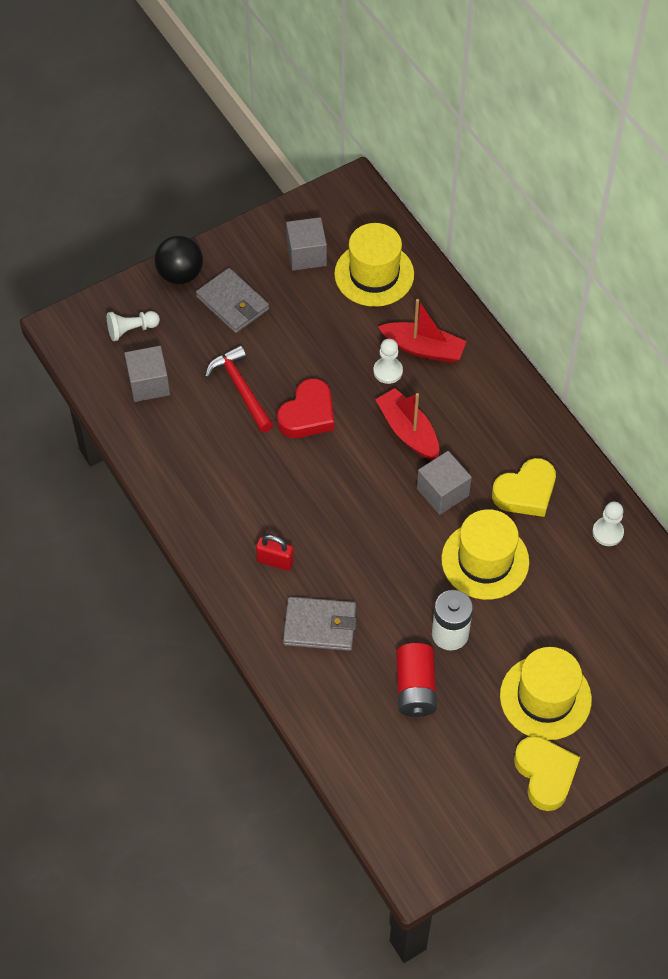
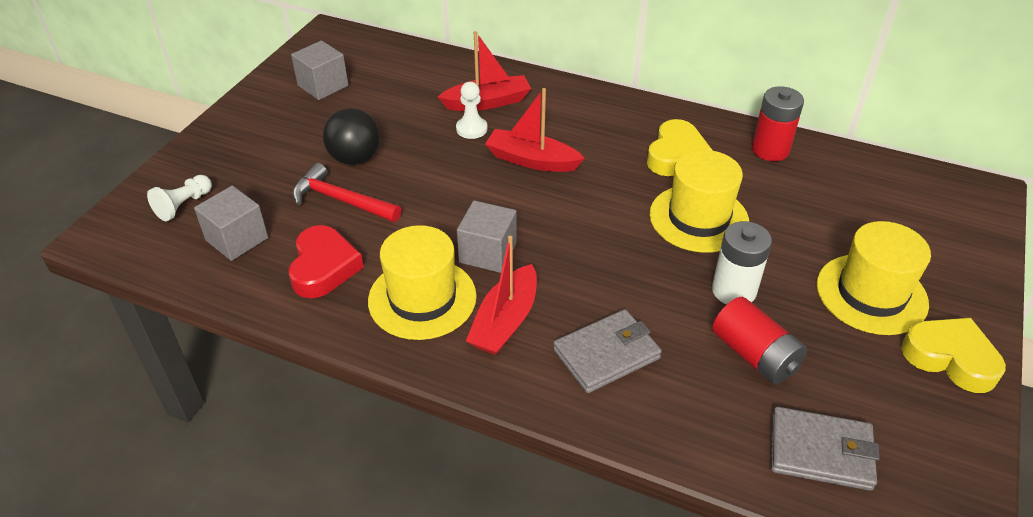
camera: 35 degrees left, 15 degrees down
black ball [154,236,203,284] -> black ball moved to [323,108,380,165]
grey wallet [196,268,269,333] -> grey wallet moved to [771,407,880,491]
red padlock [256,535,294,571] -> red boat [466,236,537,355]
red heart [277,378,334,438] -> red heart moved to [289,225,364,298]
yellow hat [334,223,414,307] -> yellow hat moved to [368,225,477,340]
grey cube [417,451,472,515] -> grey cube moved to [457,200,517,273]
white pawn [592,501,624,546] -> red battery [752,86,804,161]

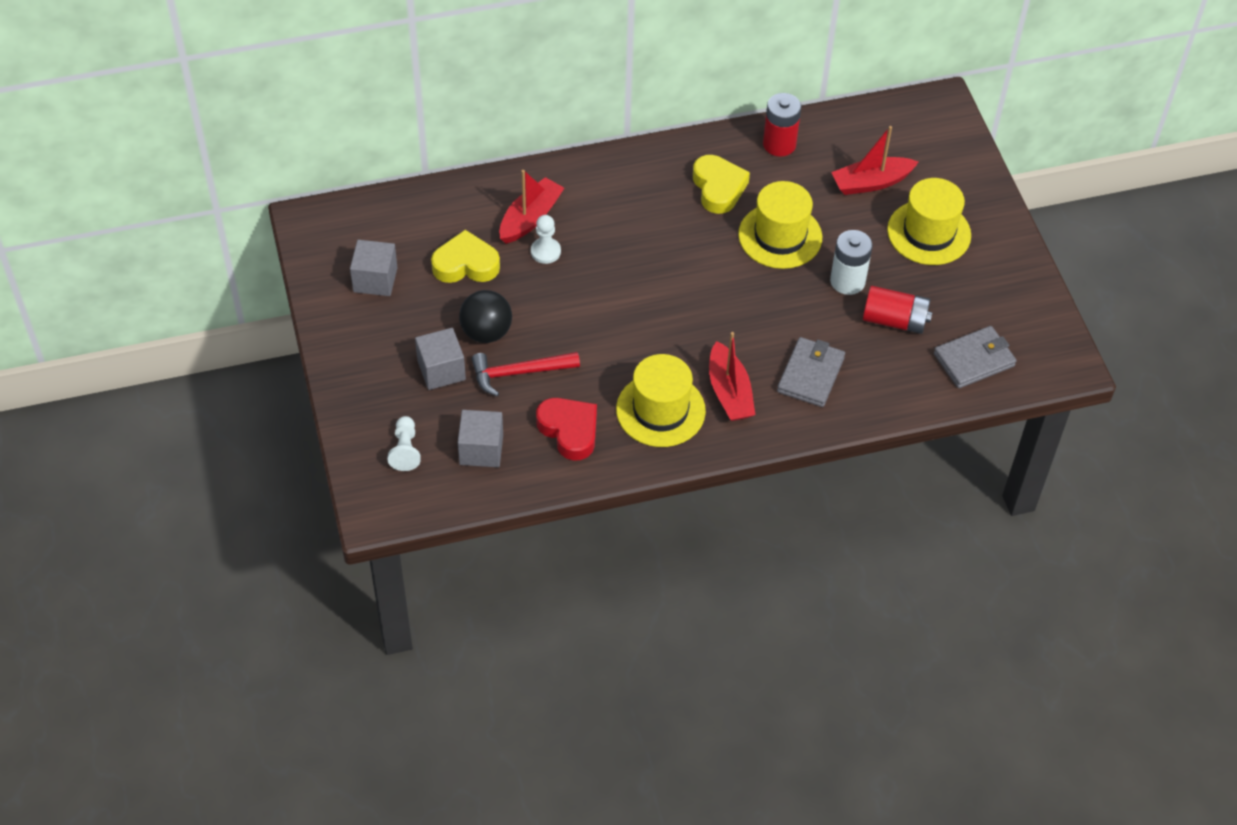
camera: 40 degrees left, 10 degrees up
grey cube [457,200,517,273] -> grey cube moved to [415,328,466,390]
red boat [485,88,585,172] -> red boat moved to [831,126,918,195]
yellow heart [901,318,1006,393] -> yellow heart moved to [431,230,500,283]

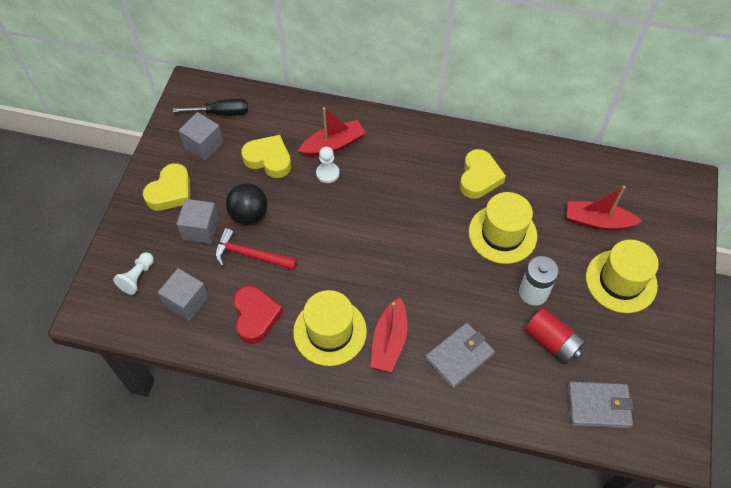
camera: 30 degrees right, 5 degrees up
red battery [763,93,801,157] -> none
none -> yellow heart [143,163,190,210]
none -> black screwdriver [173,98,248,116]

